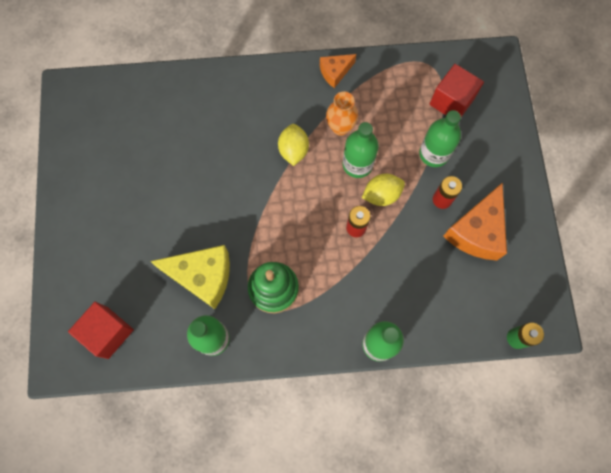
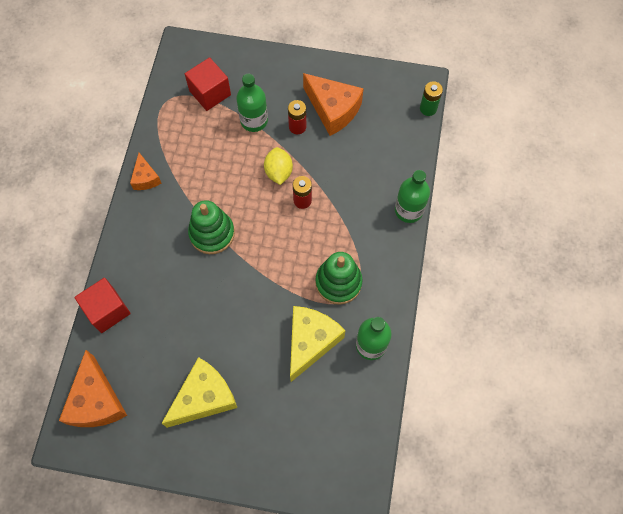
camera: 75 degrees left, 5 degrees down
red cube [68,302,134,359] -> red cube moved to [74,278,131,333]
yellow lemon [278,124,309,166] -> green stacking toy [188,200,235,254]
orange vase [326,92,358,136] -> none
green bottle [343,122,379,178] -> none
none -> orange cheese [59,350,127,427]
none -> yellow cheese [161,357,237,428]

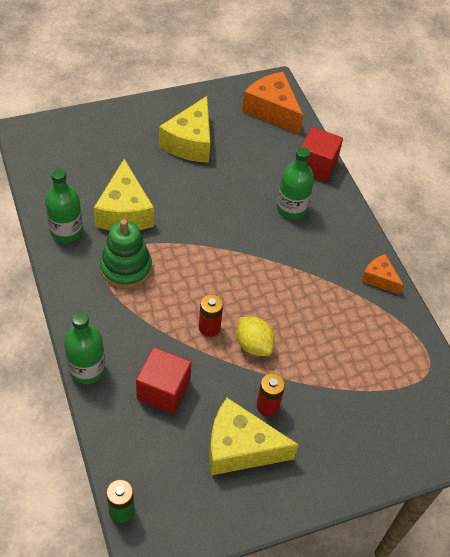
camera: 145 degrees right, 15 degrees down
red cube [185,57,231,111] -> red cube moved to [136,347,191,414]
green stacking toy [188,200,235,254] -> none
green bottle [236,74,268,132] -> green bottle moved to [277,147,314,219]
orange cheese [303,73,364,136] -> yellow cheese [209,398,299,475]

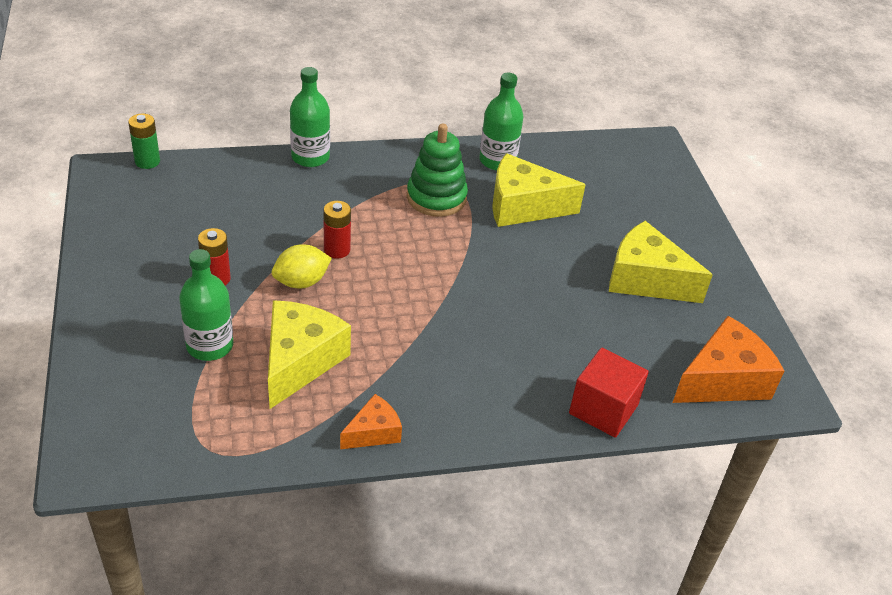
camera: 100 degrees right, 10 degrees down
red cube [136,347,191,414] -> none
yellow cheese [209,398,299,475] -> yellow cheese moved to [268,300,351,409]
green bottle [277,147,314,219] -> green bottle moved to [179,249,233,361]

